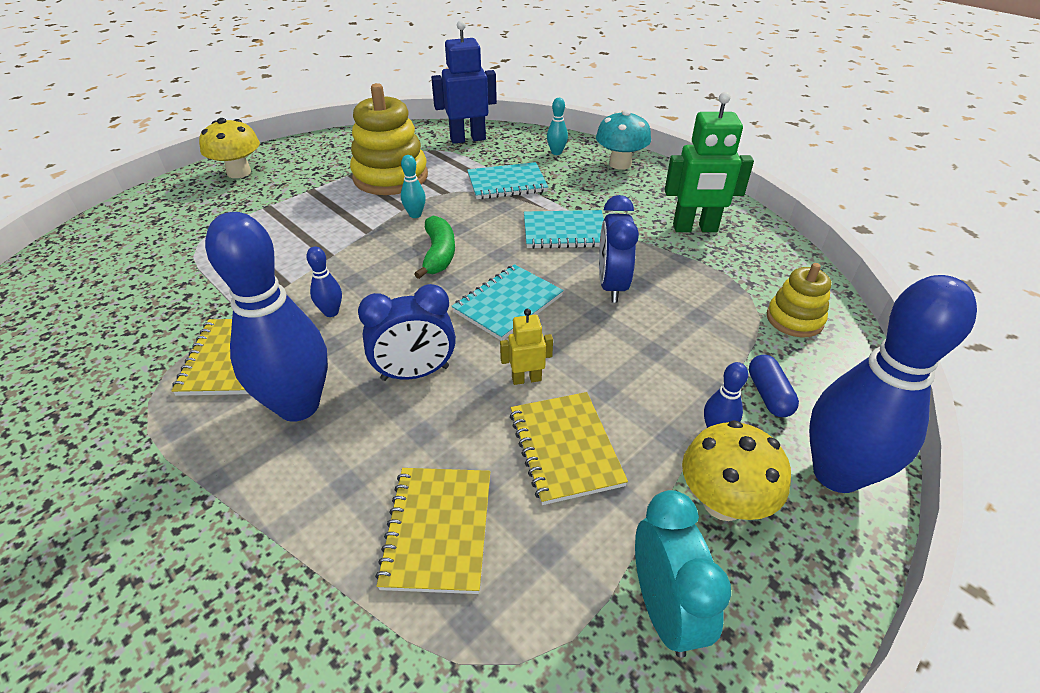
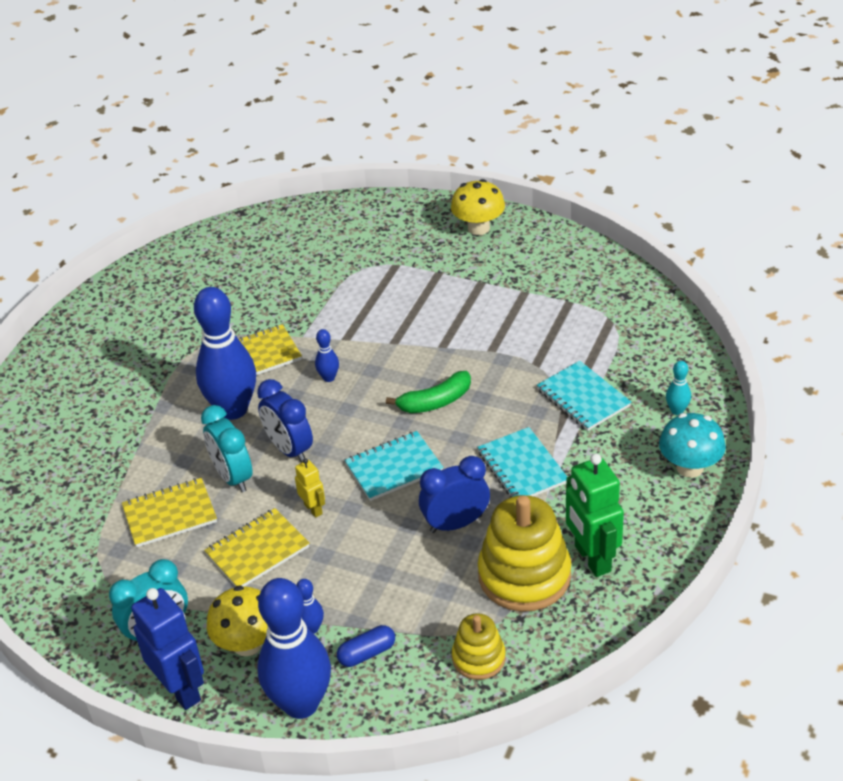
camera: 70 degrees right, 0 degrees up
yellow stacking toy [350,83,428,195] -> yellow stacking toy moved to [478,495,571,612]
turquoise bowling pin [401,155,426,218] -> none
blue robot [431,20,497,144] -> blue robot moved to [131,588,204,710]
turquoise notebook [452,264,564,341] -> turquoise notebook turned 45 degrees counterclockwise [345,431,444,501]
none -> turquoise clock [201,405,252,492]

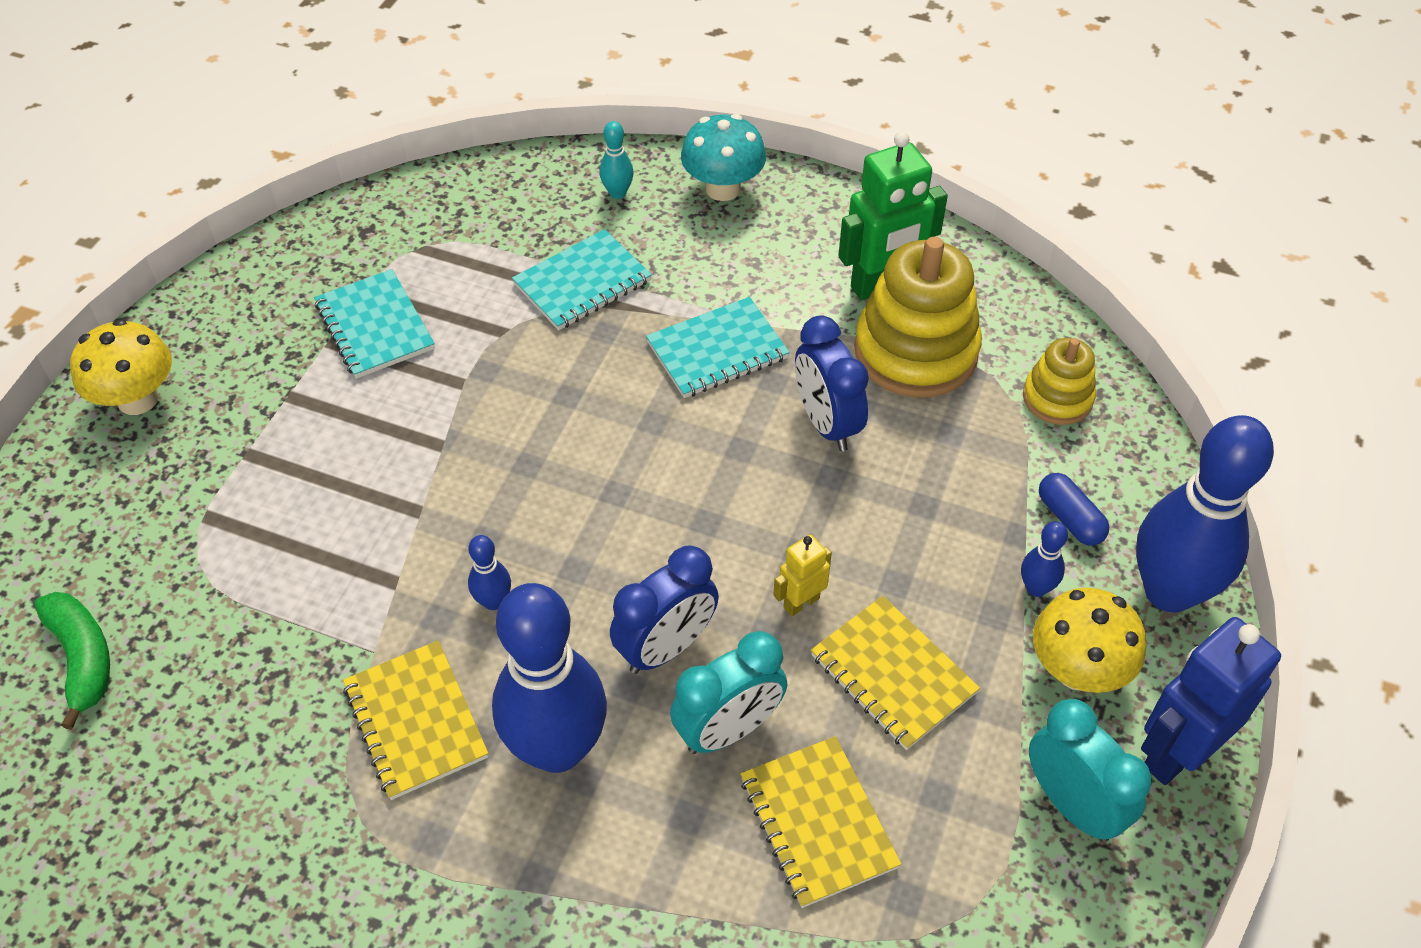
camera: 95 degrees left, 10 degrees up
turquoise notebook [345,431,444,501] -> turquoise notebook moved to [314,269,435,379]
green banana [386,371,471,413] -> green banana moved to [34,592,110,730]

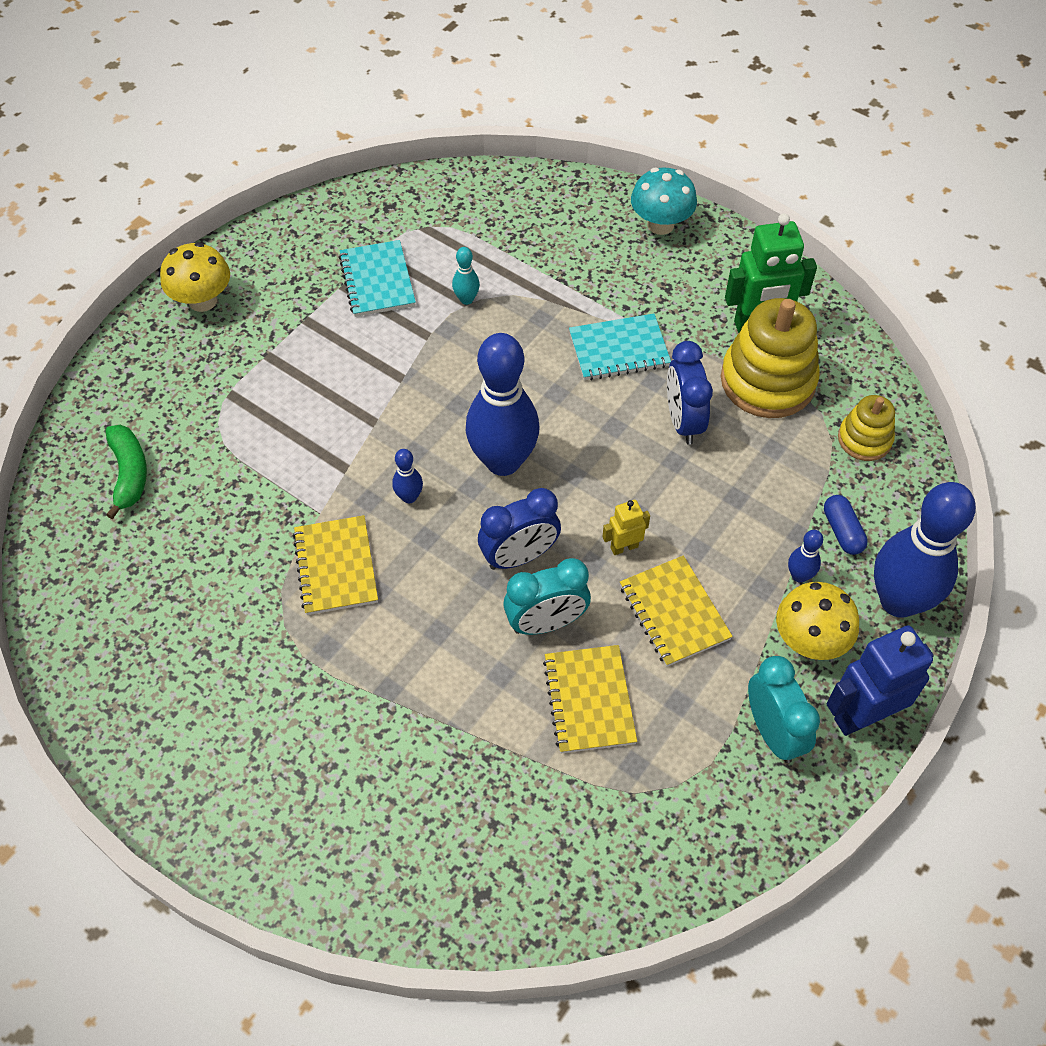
camera: 15 degrees right, 5 degrees up
blue bowling pin [492,583,607,773] -> blue bowling pin moved to [466,333,539,476]
turquoise notebook [512,229,652,330] -> none
turquoise bowling pin [599,121,634,199] -> turquoise bowling pin moved to [452,247,480,305]

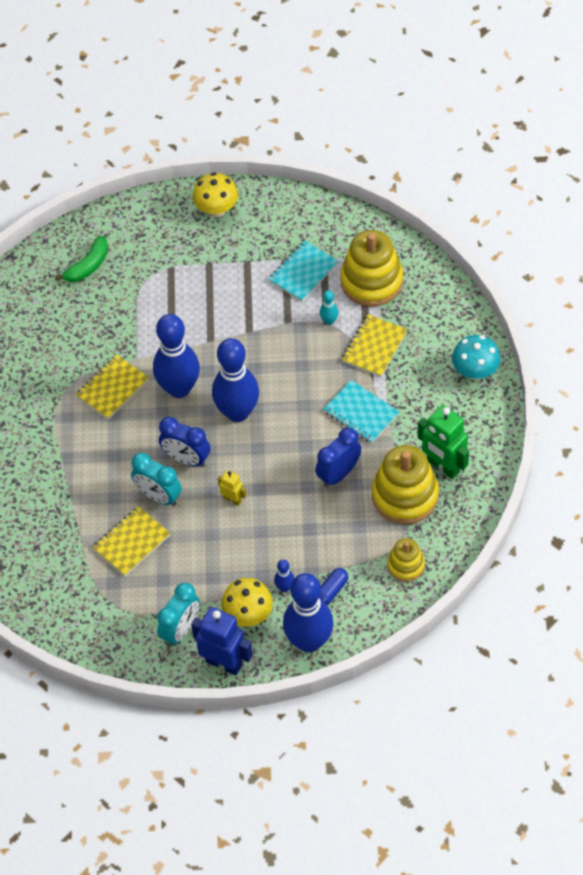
camera: 55 degrees right, 0 degrees up
blue bowling pin [392,449,423,503] -> blue bowling pin [153,314,200,398], size x2.41
yellow notebook [620,555,733,667] -> yellow notebook moved to [342,314,407,377]
none -> yellow stacking toy [340,230,403,307]

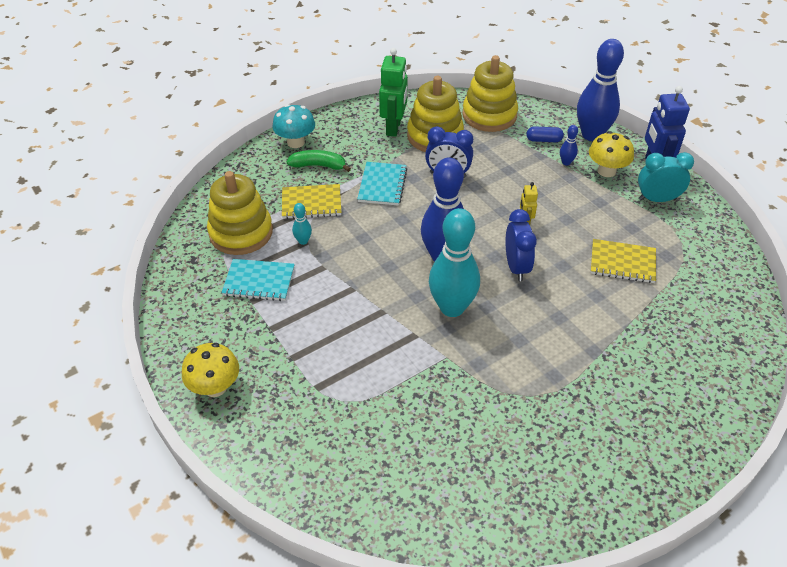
camera: 125 degrees left, 10 degrees down
green banana [55,236,108,282] -> green banana moved to [287,150,351,172]
yellow notebook [75,355,149,420] -> none
turquoise clock [131,453,182,506] -> none
blue bowling pin [153,314,200,398] -> turquoise bowling pin [429,208,480,317]
yellow stacking toy [387,538,425,582] -> yellow stacking toy [462,55,518,132], size x1.81

